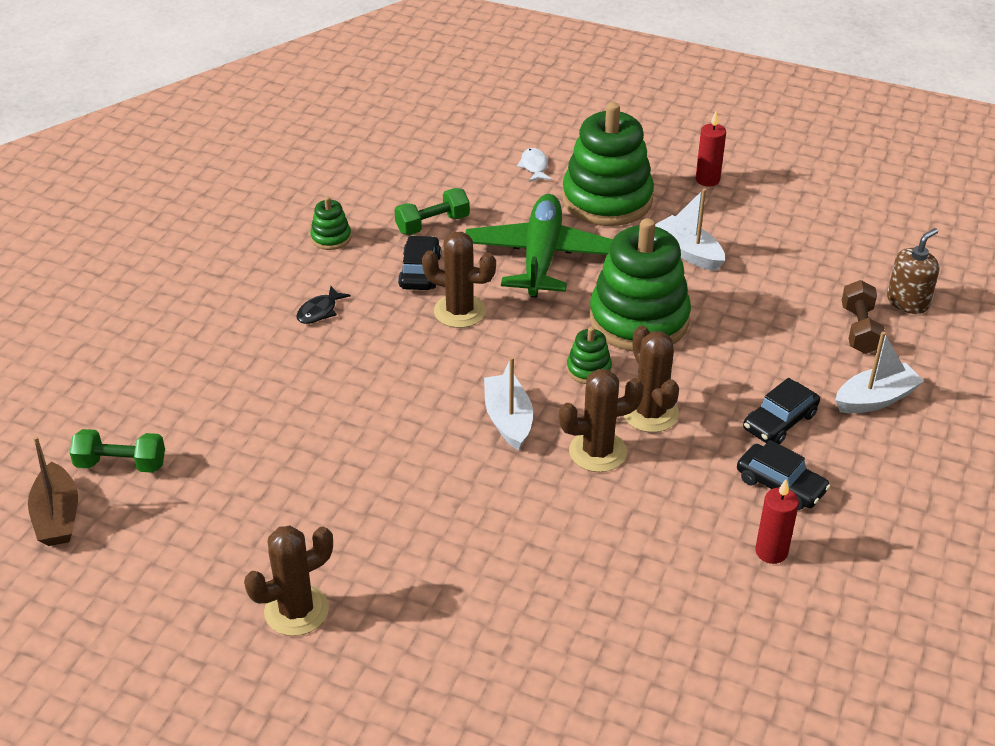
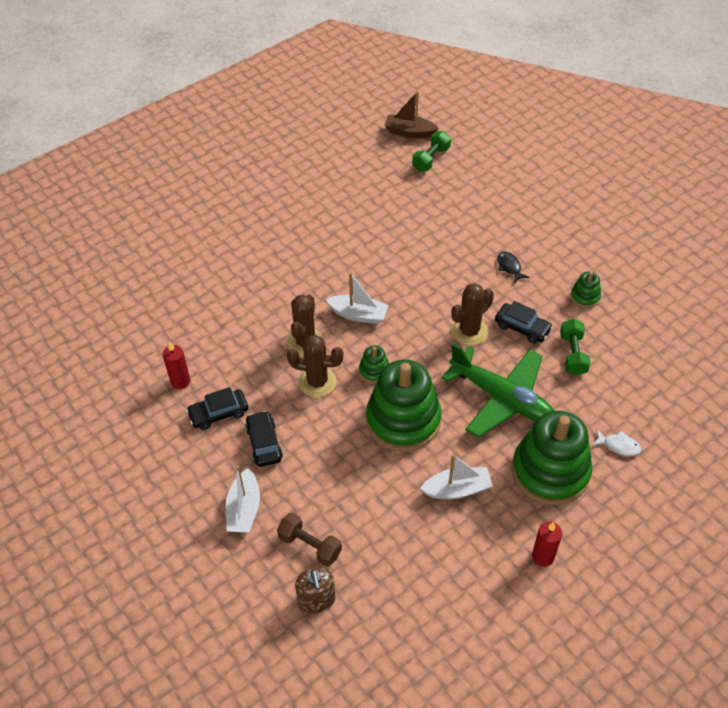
camera: 120 degrees right, 10 degrees up
brown cactus [244,525,333,636] -> none

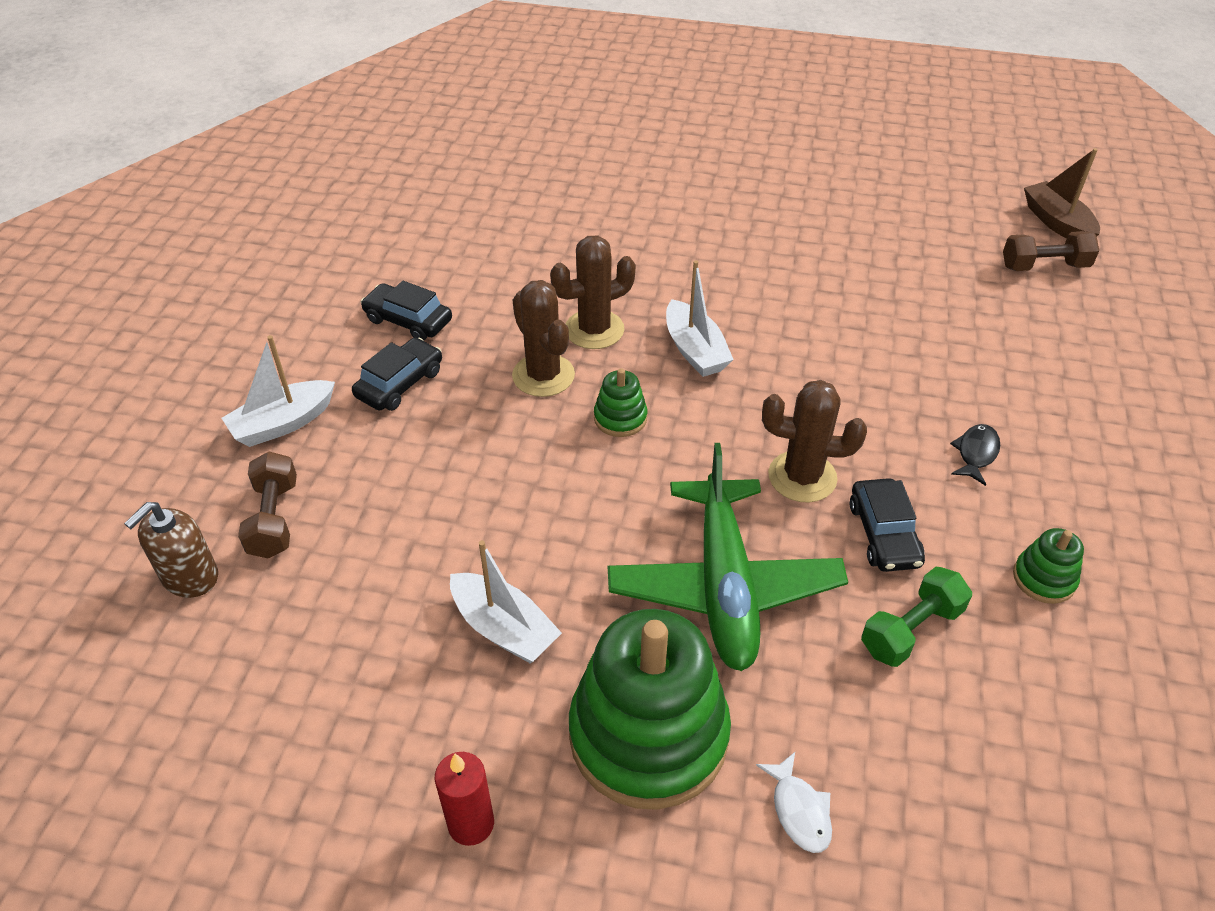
camera: 50 degrees right, 5 degrees down
red candle [163,341,190,389] -> none
green stacking toy [366,360,441,451] -> none
green dumbbell [412,131,451,171] -> brown dumbbell [1003,231,1099,271]

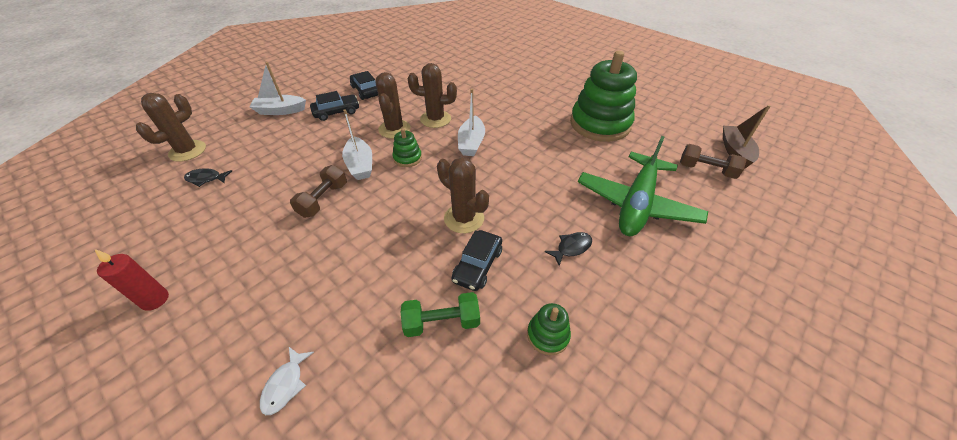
camera: 30 degrees right, 0 degrees up
brown soap dispenser [124,502,218,598] -> brown cactus [136,93,206,162]
brown dumbbell [238,451,297,559] -> brown dumbbell moved to [290,165,347,218]
white boat [450,540,562,664] -> white boat moved to [342,109,372,180]
green stacking toy [569,609,731,810] -> green stacking toy moved to [570,51,637,142]
green plane [608,443,848,671] -> green plane moved to [578,136,708,236]
none -> black fish [184,168,232,187]

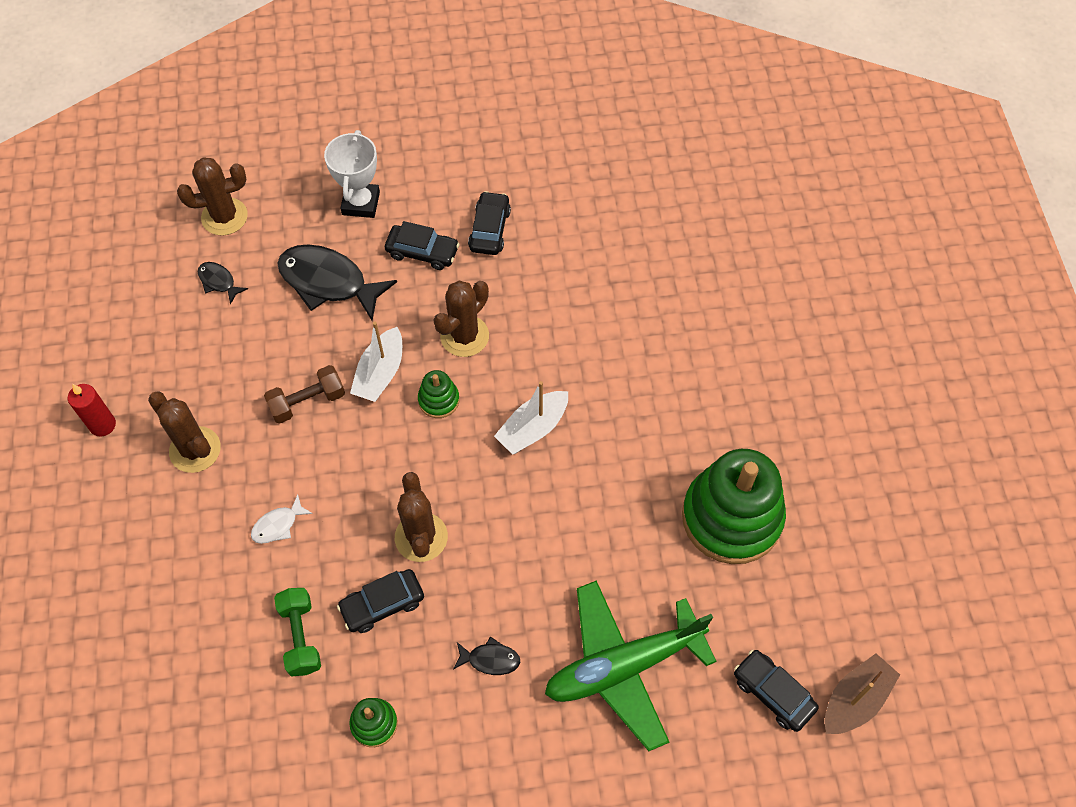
camera: 40 degrees right, 15 degrees up
white boat [249,62,306,115] -> white trophy [324,130,380,218]
white fish [260,347,314,415] -> white fish moved to [251,495,313,544]
green dumbbell [401,292,480,337] -> green dumbbell turned 45 degrees clockwise [274,588,321,677]
brown cactus [408,63,457,128] -> brown cactus moved to [148,391,221,473]
brown dumbbell [680,144,747,179] -> black car [734,650,819,732]
none -> black fish [277,244,397,321]

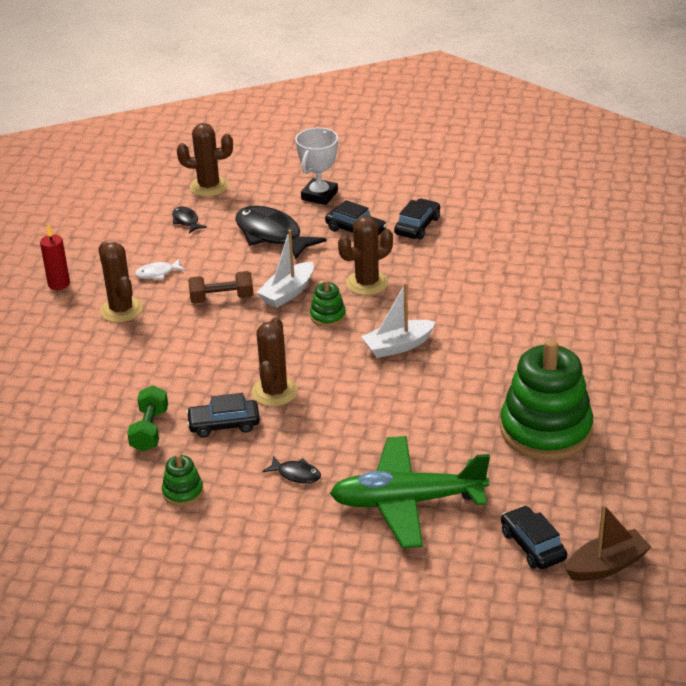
camera: 20 degrees right, 25 degrees down
white fish [251,495,313,544] -> white fish moved to [135,259,186,280]

